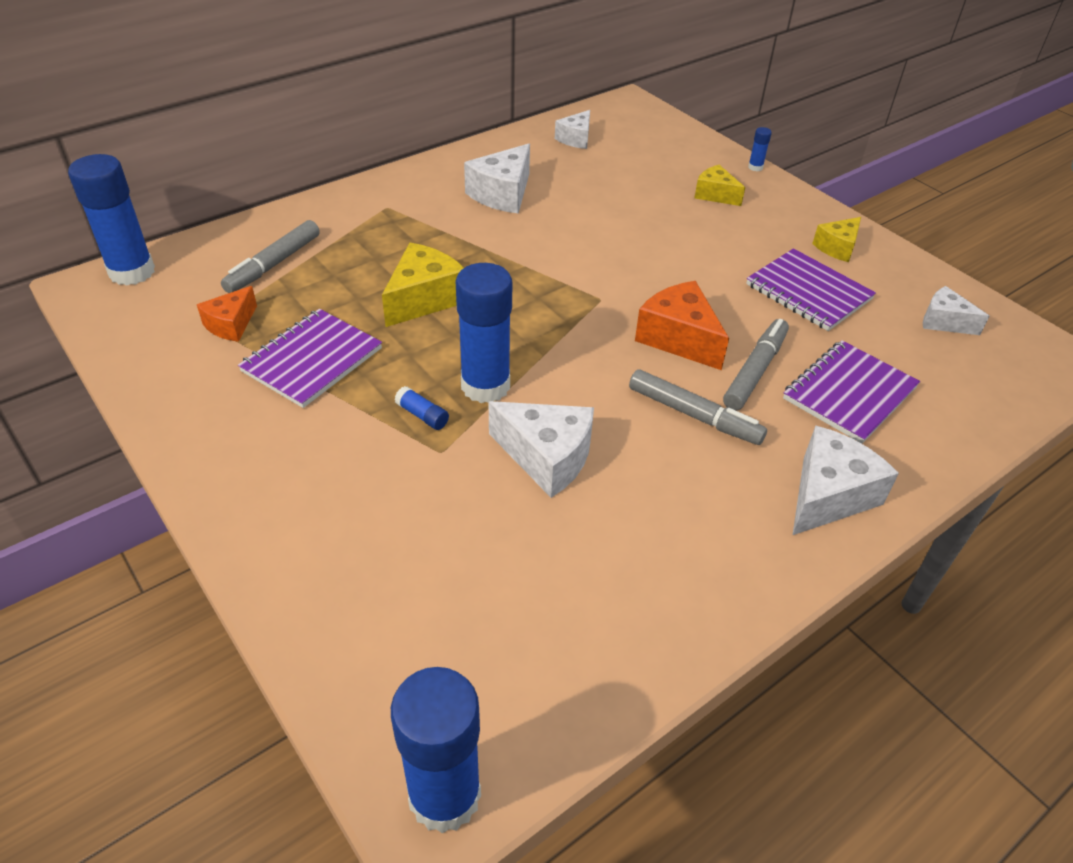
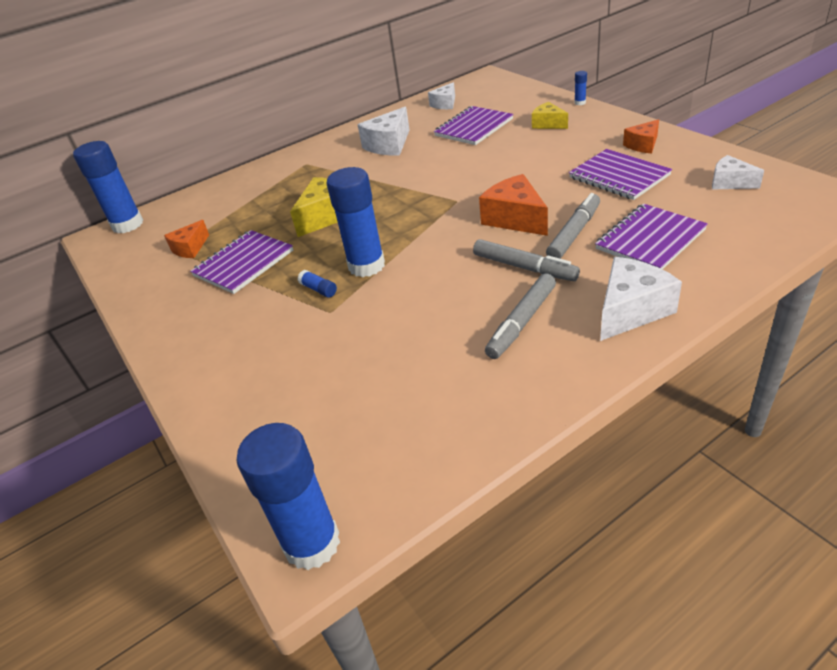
camera: 10 degrees right, 5 degrees down
grey marker [221,220,320,293] -> grey marker moved to [485,273,556,359]
white cheese [489,401,594,498] -> none
yellow cheese [812,217,861,262] -> orange cheese [623,119,659,153]
none -> purple notebook [434,106,513,145]

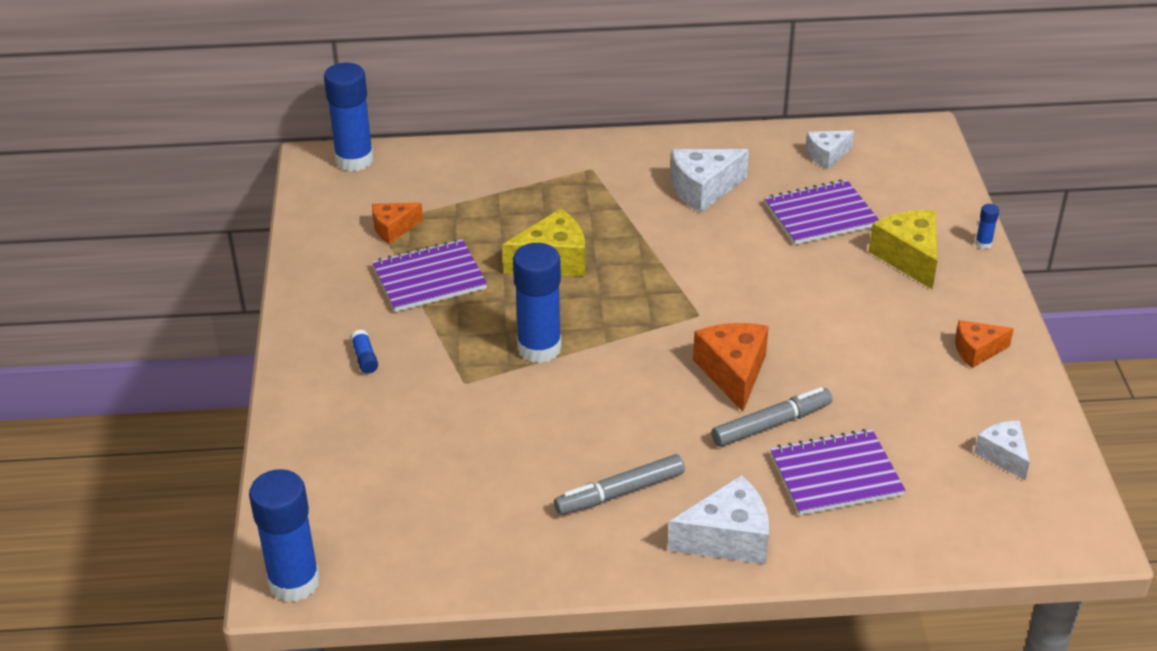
camera: 25 degrees right, 0 degrees up
blue glue stick [298,270,337,298] -> blue glue stick moved to [350,329,378,373]
grey marker [473,239,580,281] -> none
yellow cheese [532,102,568,129] -> yellow cheese [869,210,937,289], size x1.60
purple notebook [569,149,672,200] -> none

